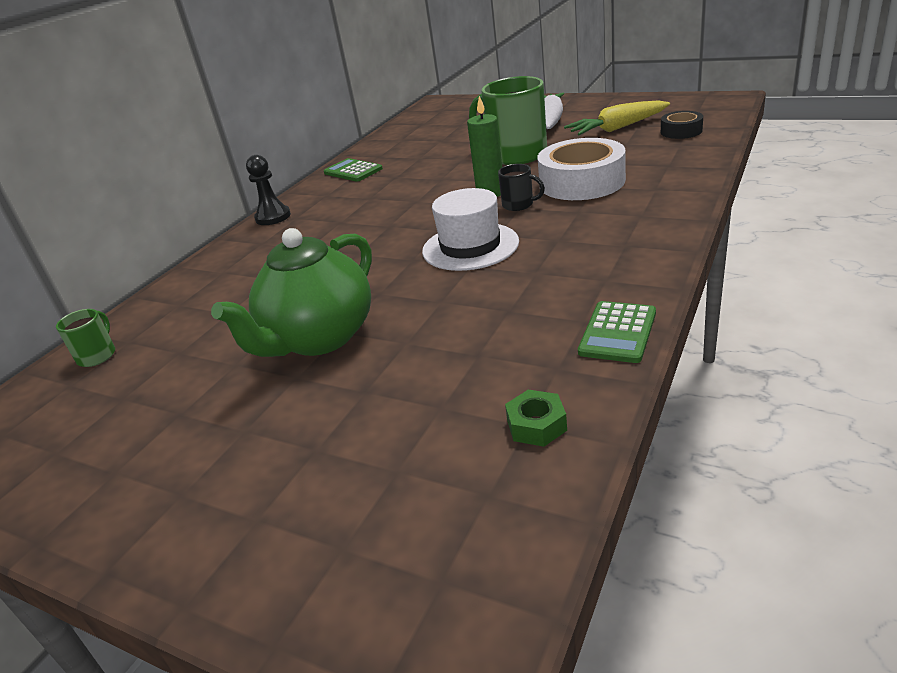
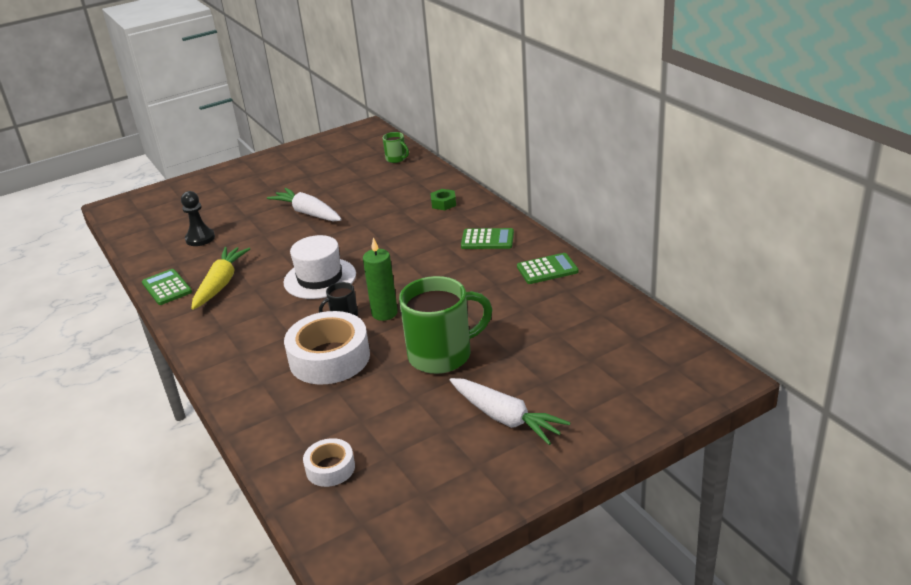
camera: 120 degrees right, 0 degrees up
green teapot [211,228,372,357] -> white carrot [267,188,342,222]
black pawn [246,155,291,225] -> black pawn moved to [181,191,215,246]
green nut [505,390,567,447] -> green nut moved to [430,189,456,210]
yellow carrot [564,100,670,135] -> yellow carrot moved to [191,247,250,310]
black tape [661,111,703,139] -> white tape [303,438,355,487]
none -> green calculator [461,228,514,249]

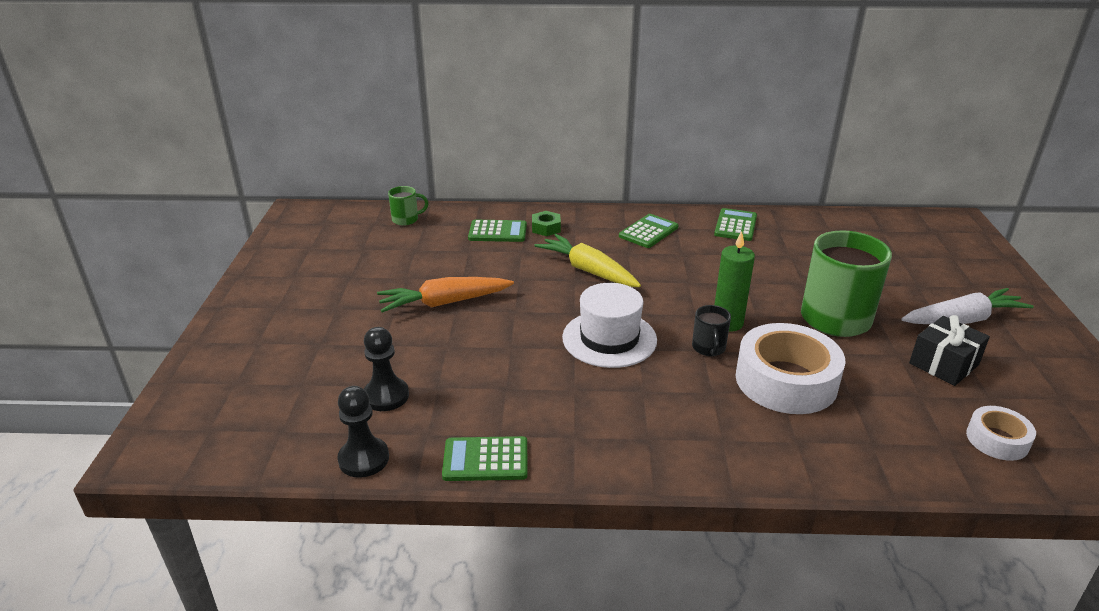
camera: 60 degrees left, 0 degrees up
yellow carrot [191,247,250,310] -> yellow carrot moved to [534,234,641,287]
white carrot [267,188,342,222] -> orange carrot [377,277,514,312]
none -> black pawn [337,386,389,478]
none -> green calculator [468,220,527,242]
none -> black gift [909,315,990,386]

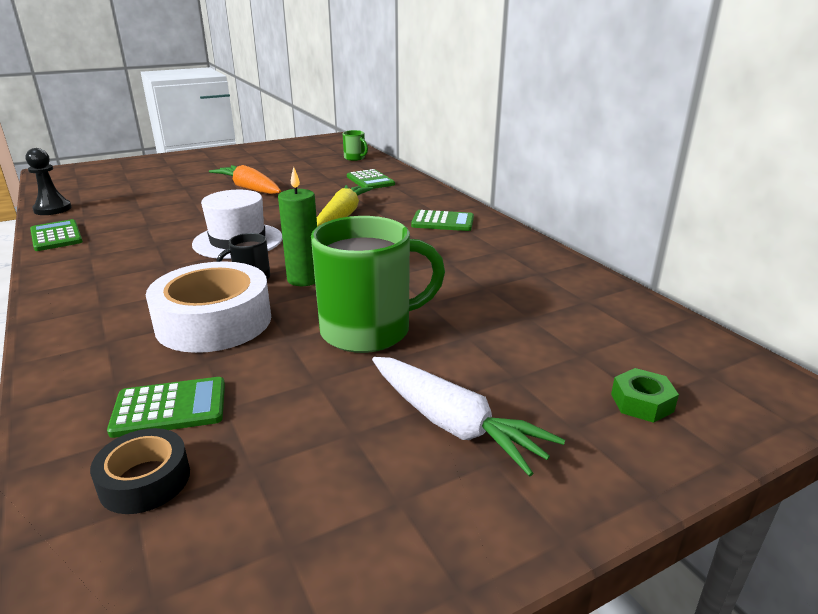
camera: 60 degrees right, 5 degrees down
black pawn [364,327,409,411] -> none
green nut [532,211,561,236] -> green nut moved to [611,368,679,423]
green calculator [714,208,757,241] -> green calculator moved to [107,377,225,438]
black gift [909,315,990,386] -> none
white tape [966,406,1036,461] -> black tape [90,428,190,514]

